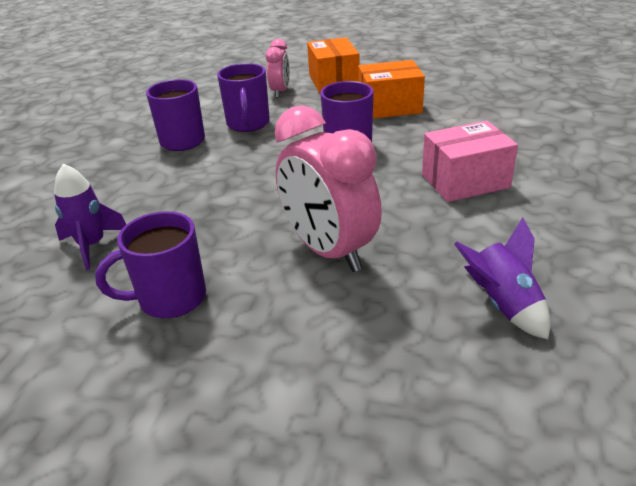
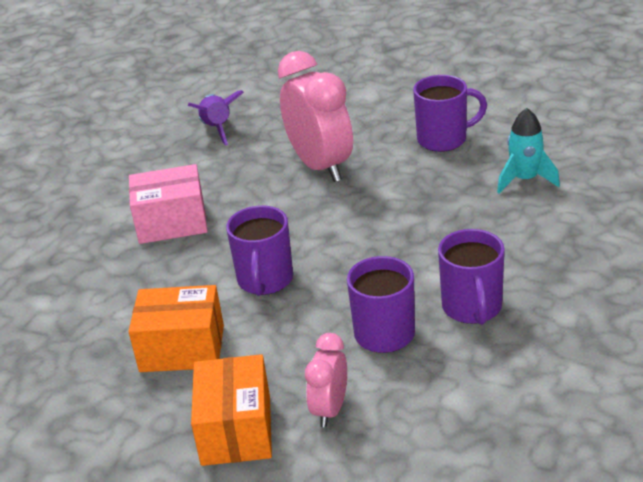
camera: 170 degrees left, 0 degrees up
purple rocket [54,164,126,270] -> turquoise rocket [497,108,560,193]

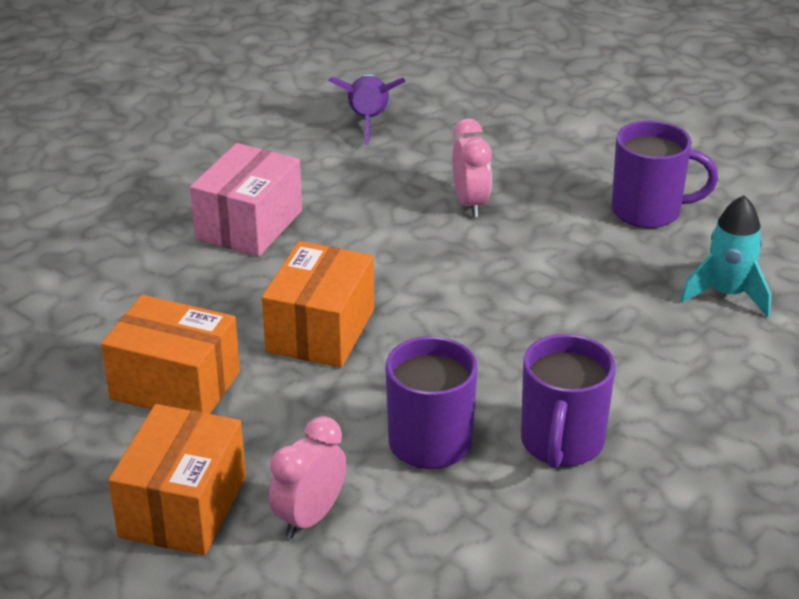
camera: 15 degrees right, 0 degrees up
pink box [129,164,208,244] -> pink box turned 75 degrees counterclockwise [190,143,302,257]
purple mug [226,205,293,296] -> orange box [262,241,374,367]
pink clock [278,51,353,182] -> pink clock [452,118,492,217], size x0.54

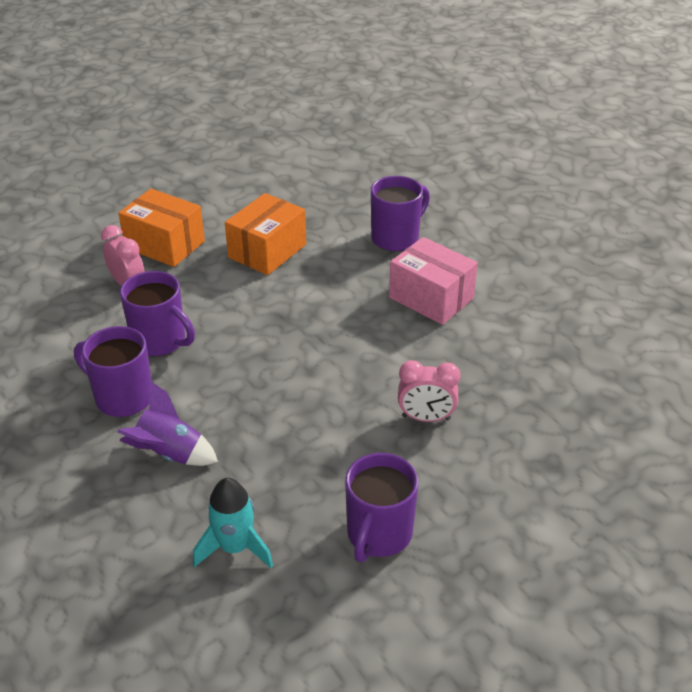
camera: 105 degrees right, 5 degrees up
orange box [262,241,374,367] -> none
purple rocket [328,74,406,145] -> purple rocket moved to [117,380,218,466]
none -> purple mug [371,176,430,251]

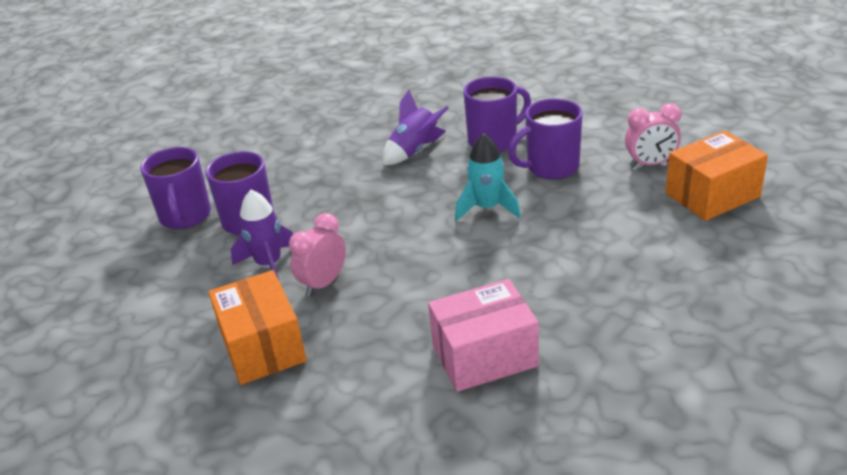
camera: 125 degrees right, 5 degrees down
turquoise rocket [193,478,273,568] -> turquoise rocket moved to [455,134,521,221]
orange box [225,193,306,275] -> orange box moved to [208,270,307,385]
purple mug [371,176,430,251] -> purple mug moved to [140,147,211,229]
none -> purple rocket [231,190,293,280]

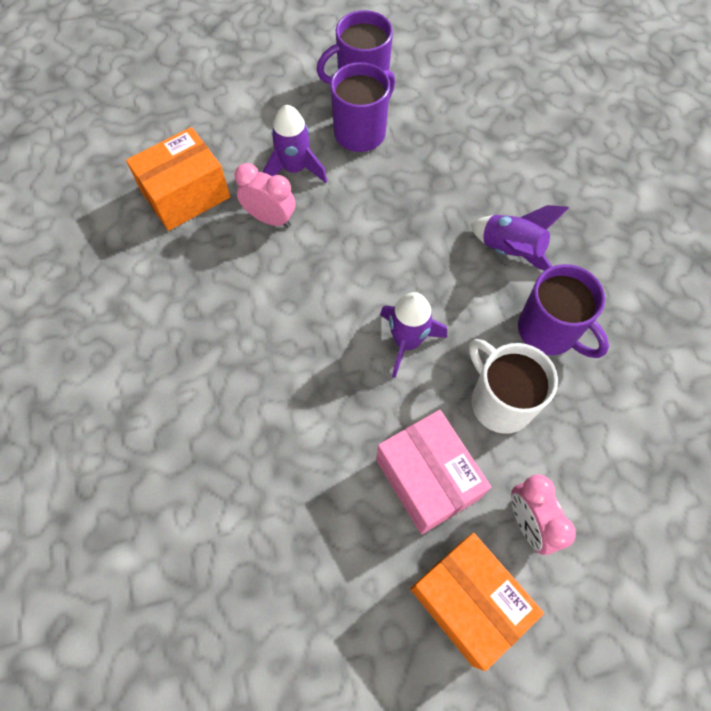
camera: 75 degrees right, 30 degrees up
pink box [428,279,539,392] -> pink box moved to [376,410,491,535]
turquoise rocket [455,134,521,221] -> purple rocket [380,292,447,378]
purple mug [508,99,583,180] -> white mug [469,339,558,434]

